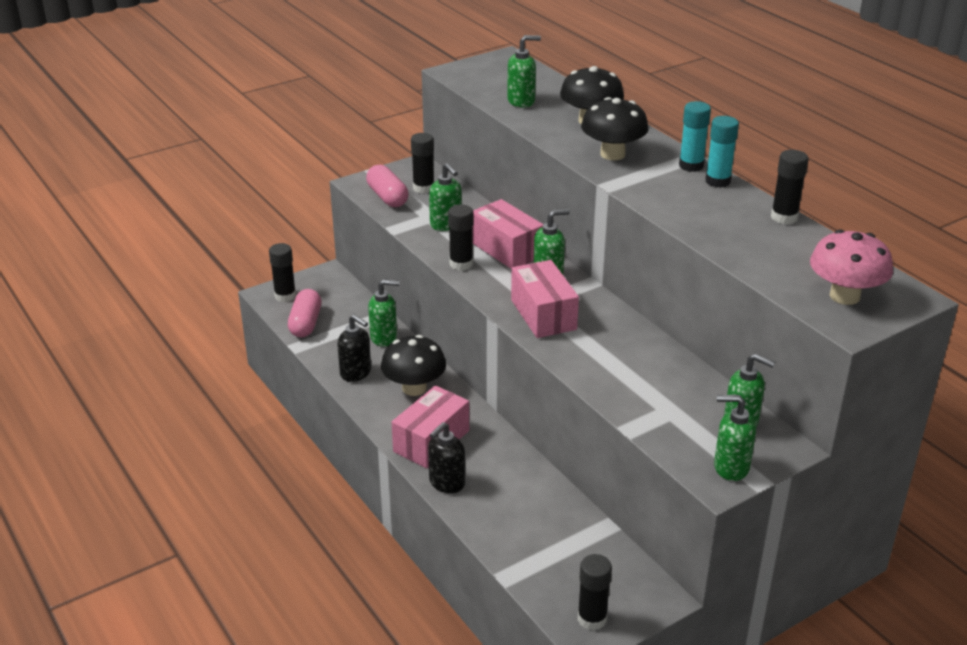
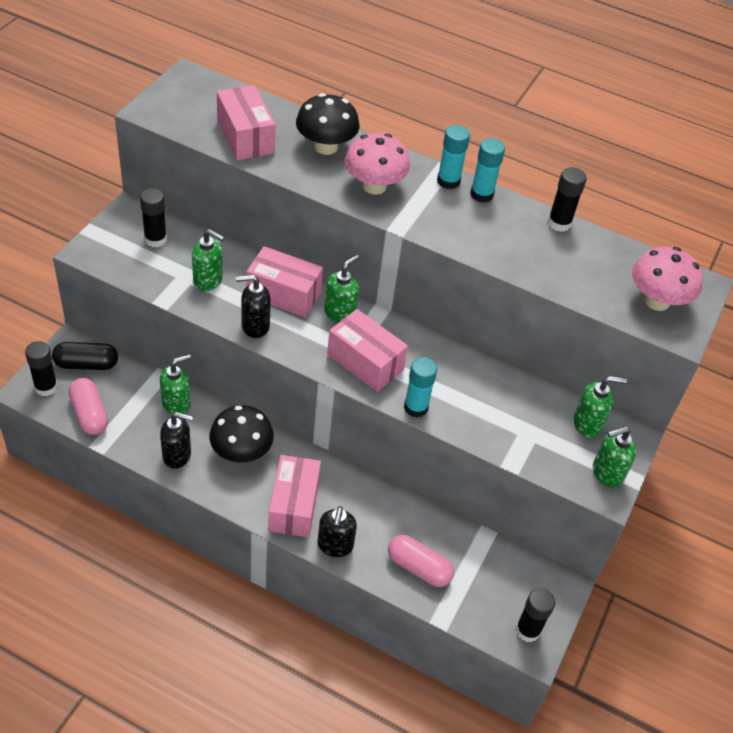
camera: 35 degrees left, 15 degrees up
pink capsule [366,165,408,207] -> pink capsule moved to [388,535,454,587]
black glue stick [448,204,473,271] -> black soap dispenser [236,274,271,338]
green soap dispenser [507,35,541,108] -> pink box [217,85,276,160]
black mushroom [581,97,648,160] -> pink mushroom [345,133,410,195]
none -> black capsule [52,342,118,370]
none -> turquoise glue stick [404,357,437,418]

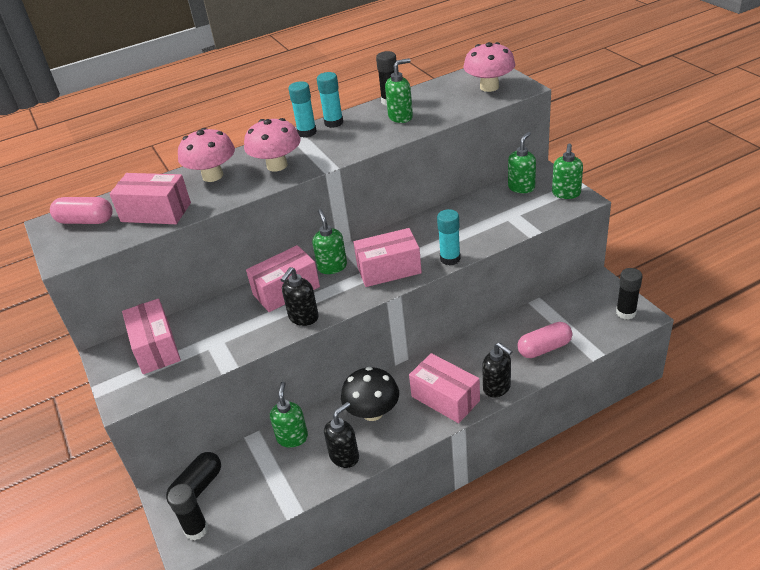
camera: 45 degrees left, 10 degrees down
pink capsule [69,378,108,435] -> pink capsule moved to [50,197,113,224]
black glue stick [140,188,167,247] -> pink box [122,298,181,374]
green soap dispenser [192,229,225,291] -> green soap dispenser moved to [385,58,413,123]
black mushroom [296,93,360,155] -> pink mushroom [178,128,235,182]

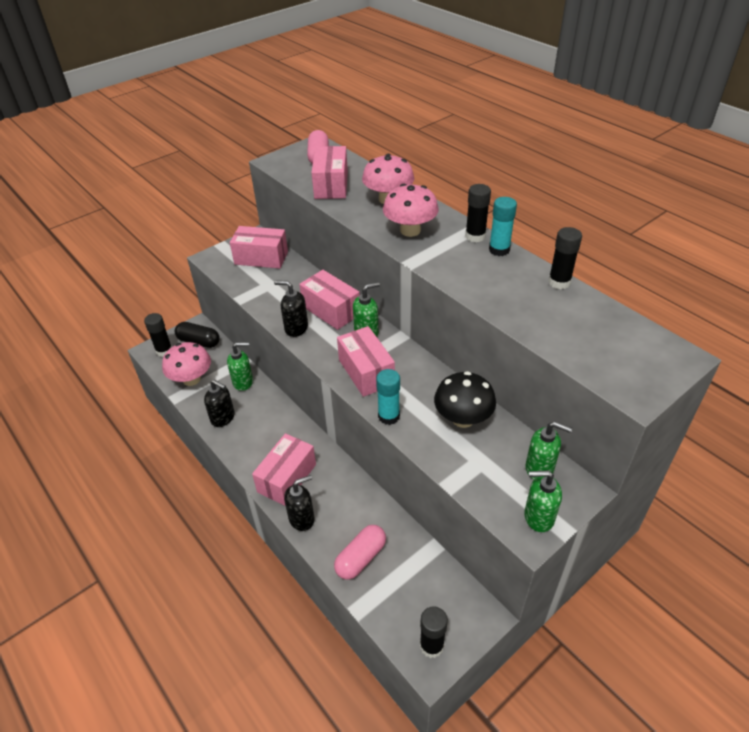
camera: 75 degrees right, 5 degrees up
pink box [122,298,181,374] -> pink box turned 45 degrees clockwise [230,226,288,269]
turquoise glue stick [288,81,317,138] -> black glue stick [465,184,491,242]
black mushroom [341,367,399,421] -> black mushroom moved to [434,371,496,428]
green soap dispenser [385,58,413,123] -> none
pink mushroom [463,42,515,92] -> pink mushroom moved to [162,342,211,386]
black soap dispenser [482,342,513,398] -> black soap dispenser turned 150 degrees counterclockwise [284,475,315,531]
pink capsule [517,322,572,358] -> pink capsule turned 75 degrees clockwise [334,525,386,580]

